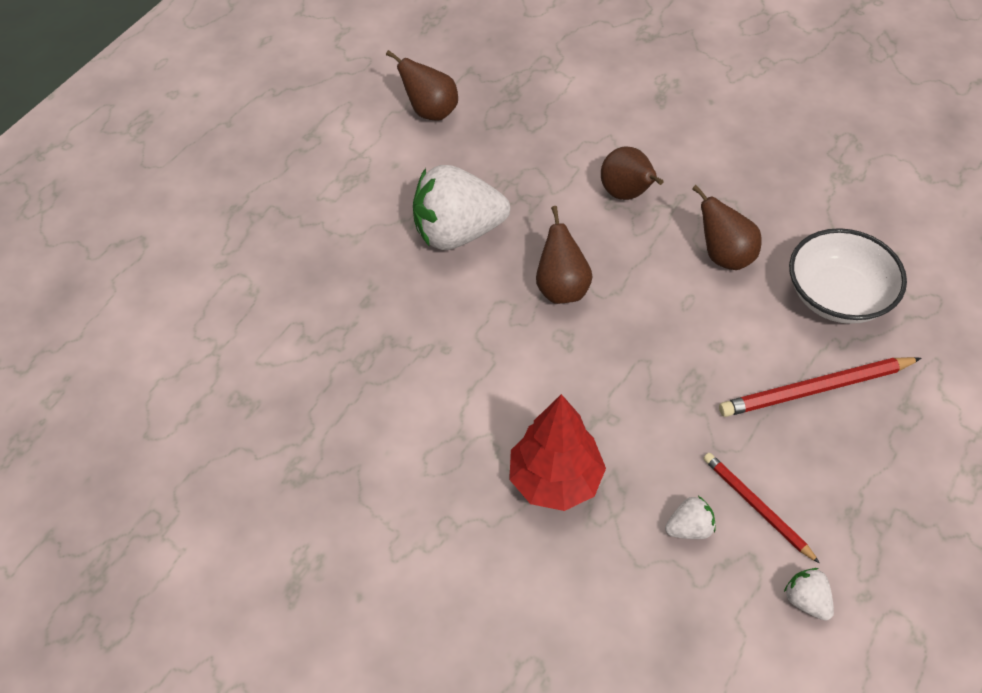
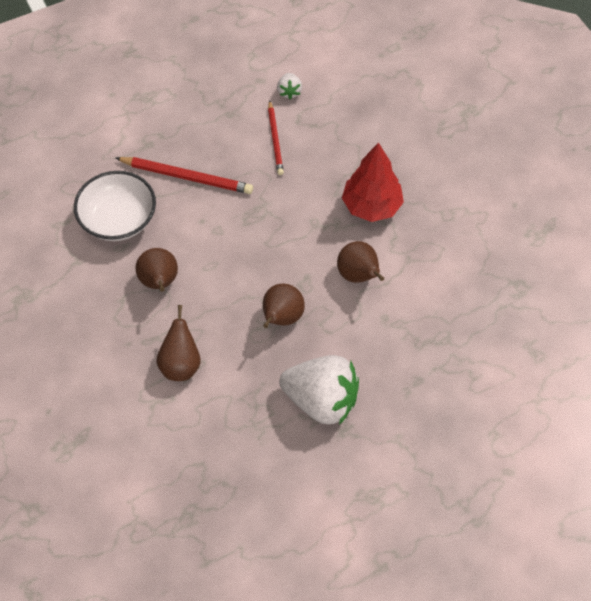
camera: 150 degrees left, 5 degrees up
brown pear [386,50,458,121] -> brown pear moved to [337,241,384,283]
white strawberry [665,496,716,539] -> none

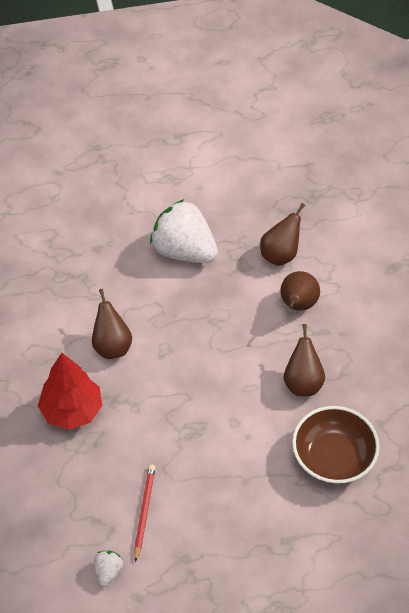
camera: 165 degrees left, 5 degrees down
white bowl [74,171,156,241] -> brown bowl [292,406,380,484]
red pencil [116,157,253,194] -> none
brown pear [263,284,305,328] -> brown pear moved to [260,203,305,266]

